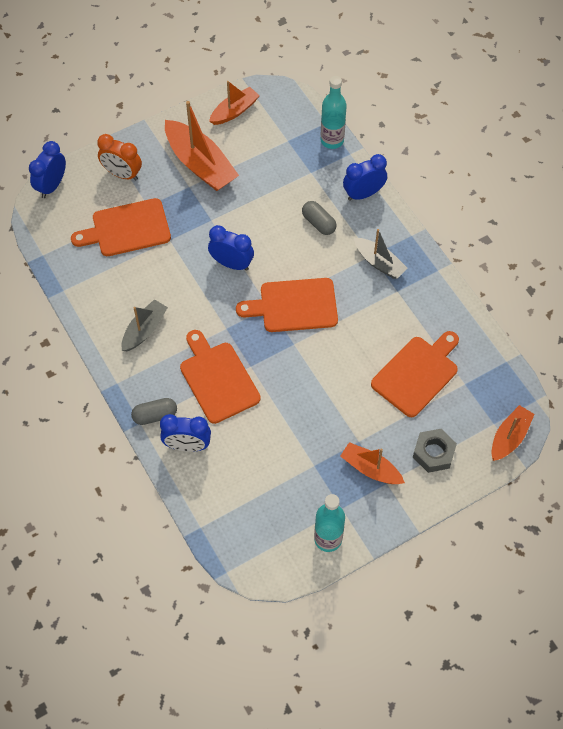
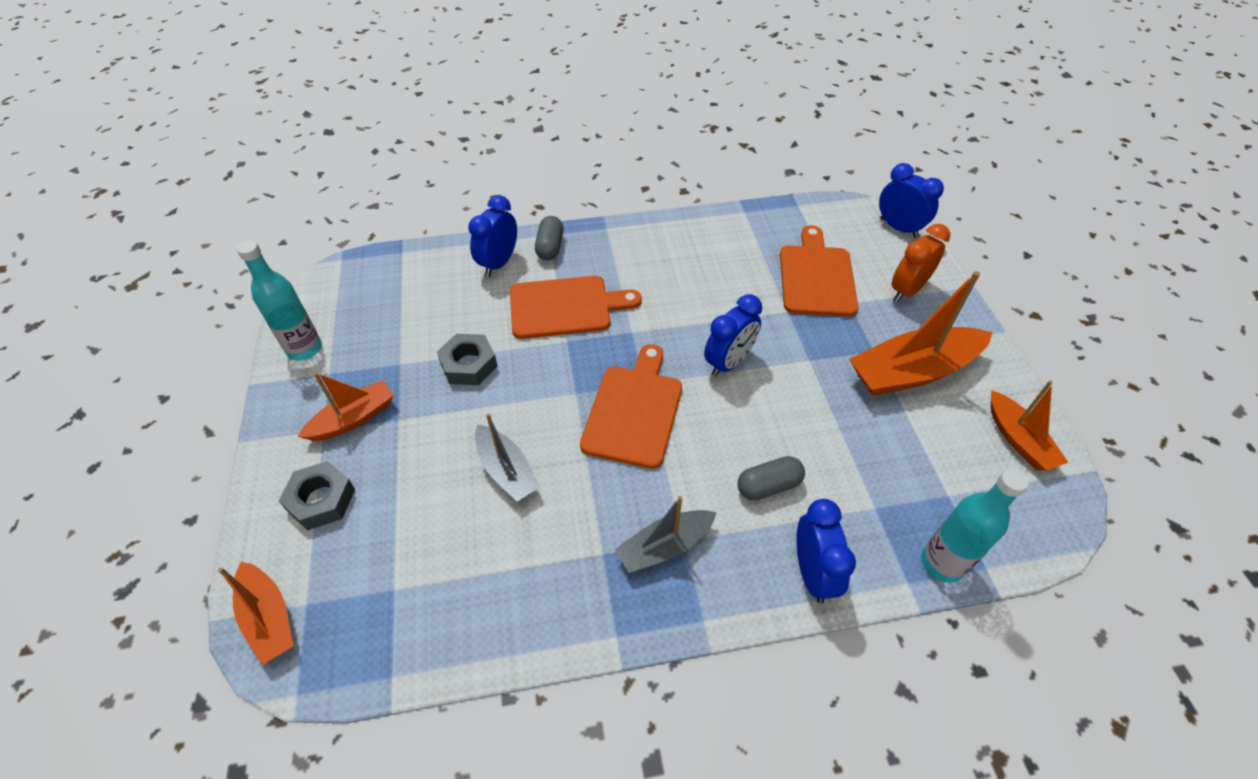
camera: 110 degrees right, 10 degrees down
grey boat [122,299,168,351] -> grey boat moved to [475,413,540,502]
orange cutting board [371,331,459,417] -> none
none -> grey nut [437,334,498,385]

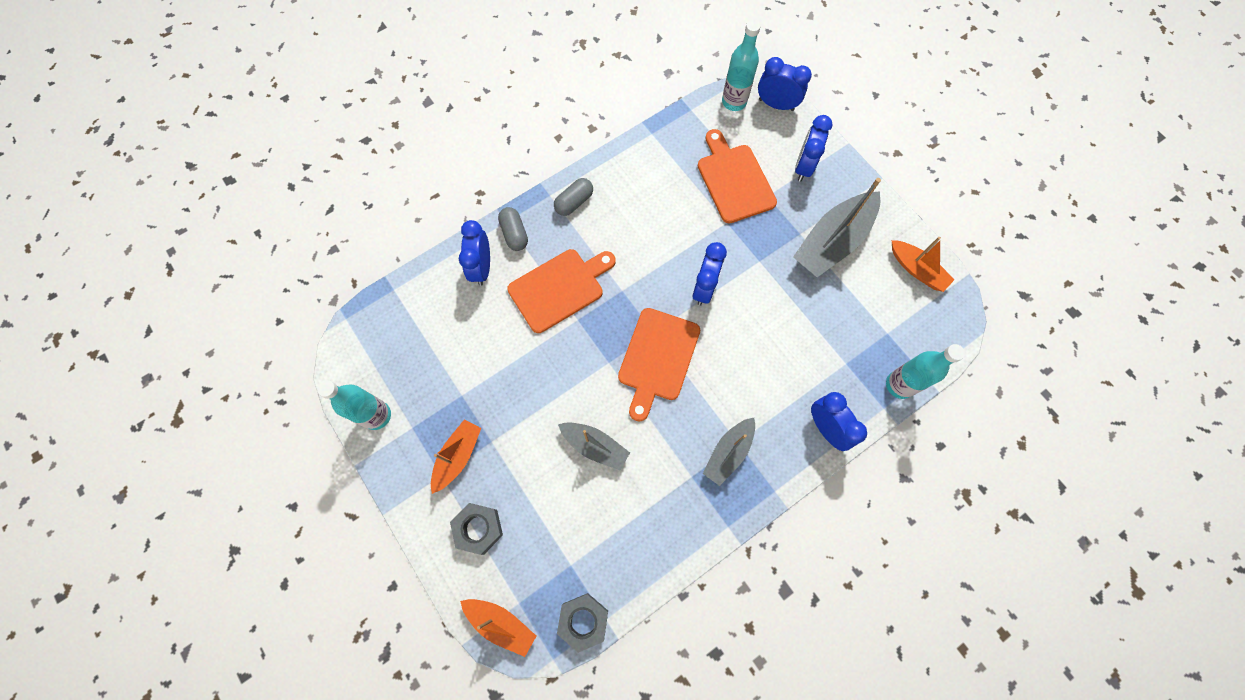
camera: 25 degrees left, 20 degrees up
grey nut [437,334,498,385] -> grey nut moved to [557,593,608,653]
orange cutting board [580,344,682,469] -> orange cutting board turned 150 degrees counterclockwise [618,308,700,421]
grey capsule [738,456,805,500] -> grey capsule moved to [554,178,593,216]
orange boat [849,271,993,396] -> grey boat [793,178,881,277]
orange clock [892,224,950,302] -> blue clock [795,115,833,182]
none -> turquoise bottle [722,20,760,111]

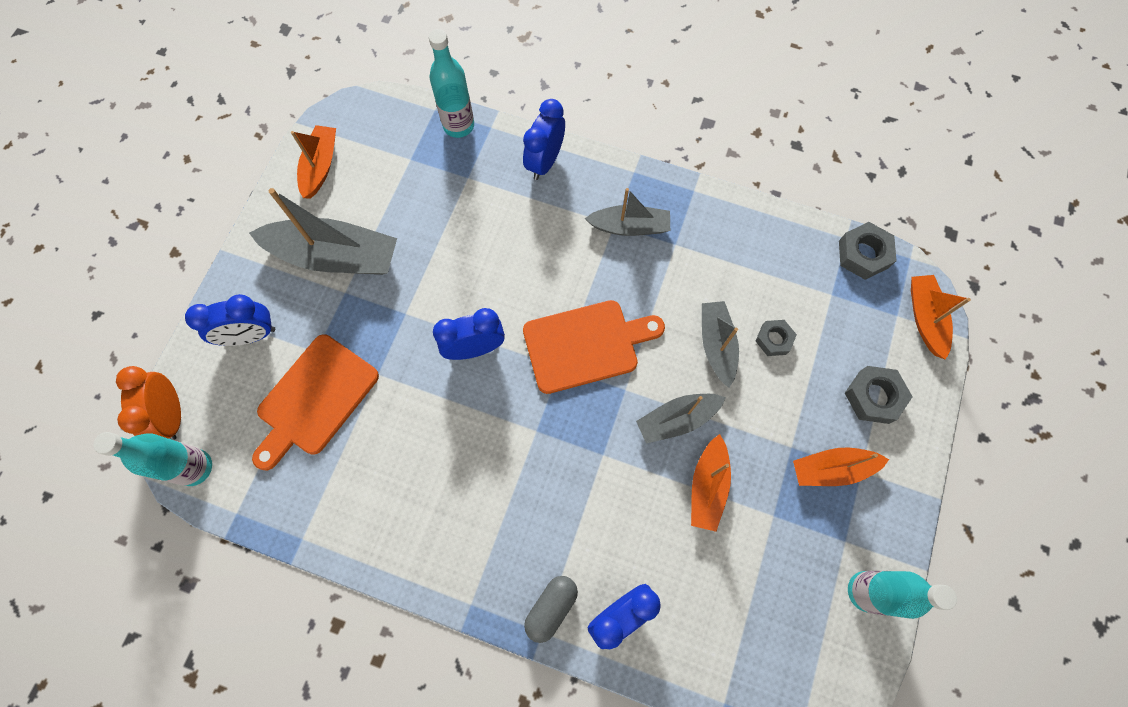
camera: 125 degrees left, 0 degrees up
orange cutting board [507,249,616,333] -> none
grey capsule [554,178,593,216] -> none
blue clock [758,57,812,111] -> orange clock [116,366,181,440]
none -> grey boat [636,394,726,444]
none -> orange boat [691,434,731,532]
none -> grey nut [756,320,797,356]

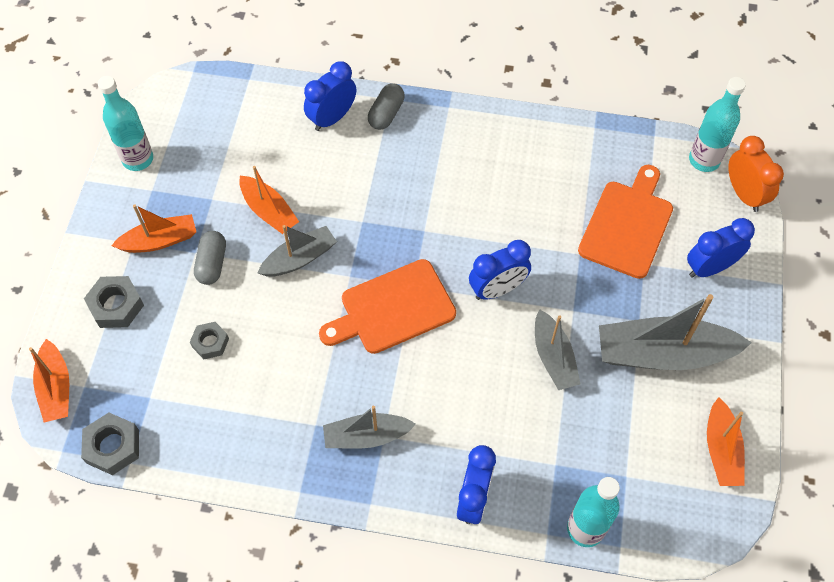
camera: 170 degrees right, 10 degrees down
orange boat [691,434,731,532] -> orange boat turned 135 degrees clockwise [239,166,299,234]
grey boat [702,301,739,388] -> grey boat moved to [535,309,581,390]
none -> grey capsule [194,231,226,285]

